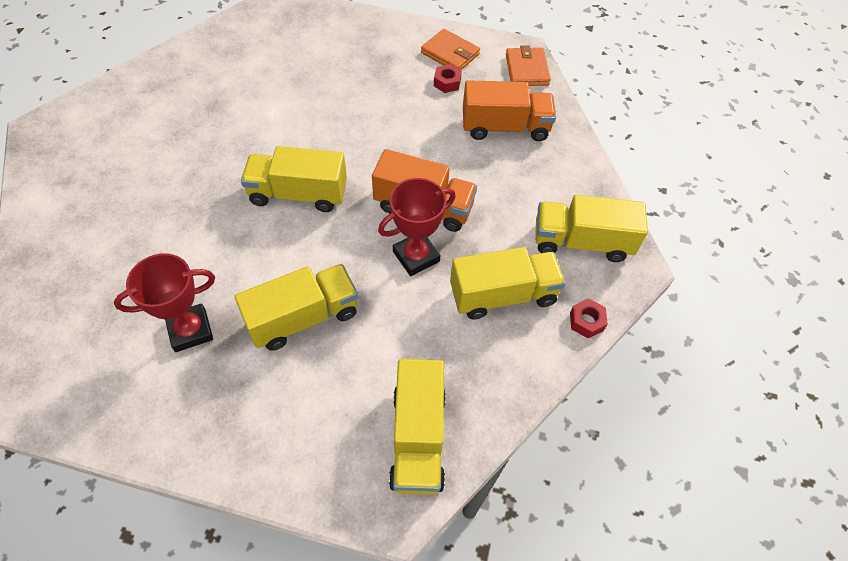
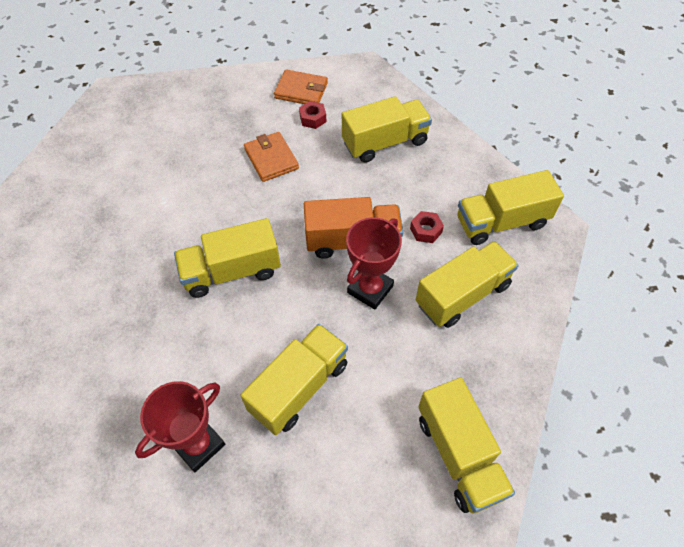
camera: 20 degrees left, 0 degrees up
orange truck [463,80,556,141] -> yellow truck [342,96,432,163]
orange wallet [506,45,551,86] -> orange wallet moved to [244,132,299,182]
red nut [570,298,608,338] -> red nut moved to [410,211,444,243]

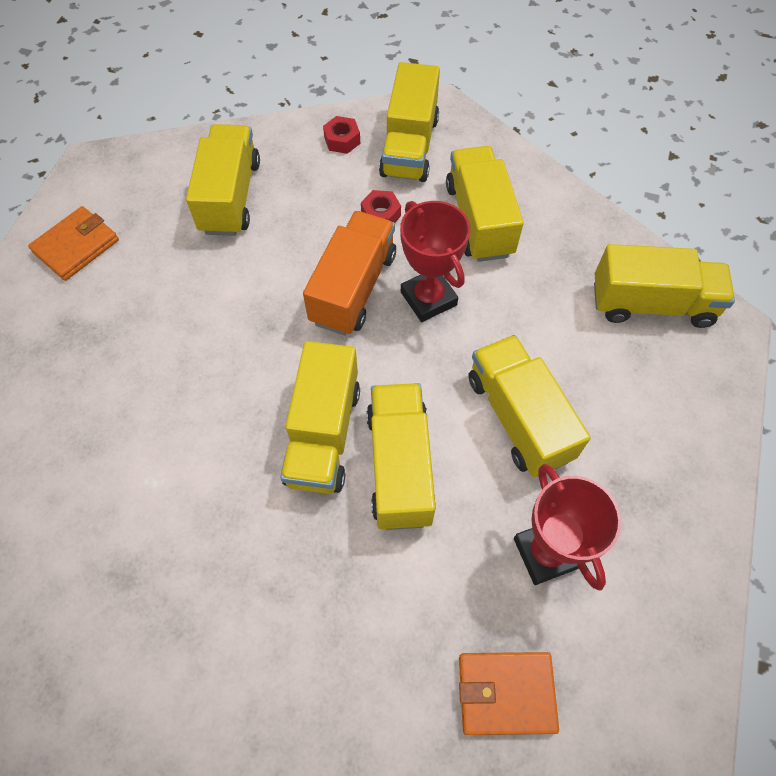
camera: 65 degrees left, 5 degrees up
orange wallet [244,132,299,182] -> orange wallet moved to [459,652,559,735]
red nut [299,101,326,129] -> red nut moved to [323,116,360,154]
none -> yellow truck [366,383,436,530]

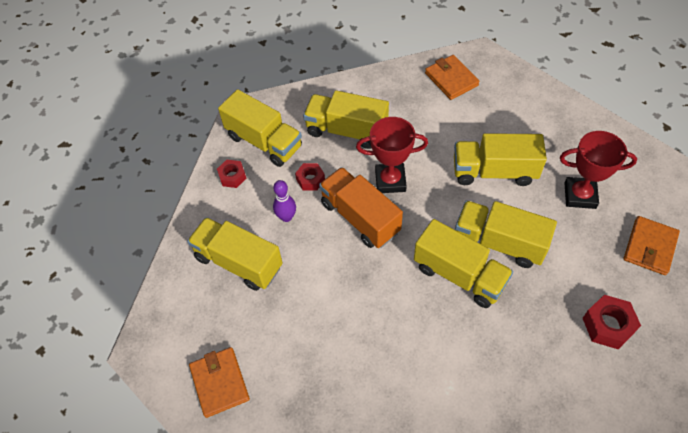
camera: 60 degrees left, 5 degrees down
yellow truck [594,244,735,328] -> orange wallet [425,55,479,100]
none -> purple bowling pin [273,180,296,222]
none -> red nut [582,295,641,349]

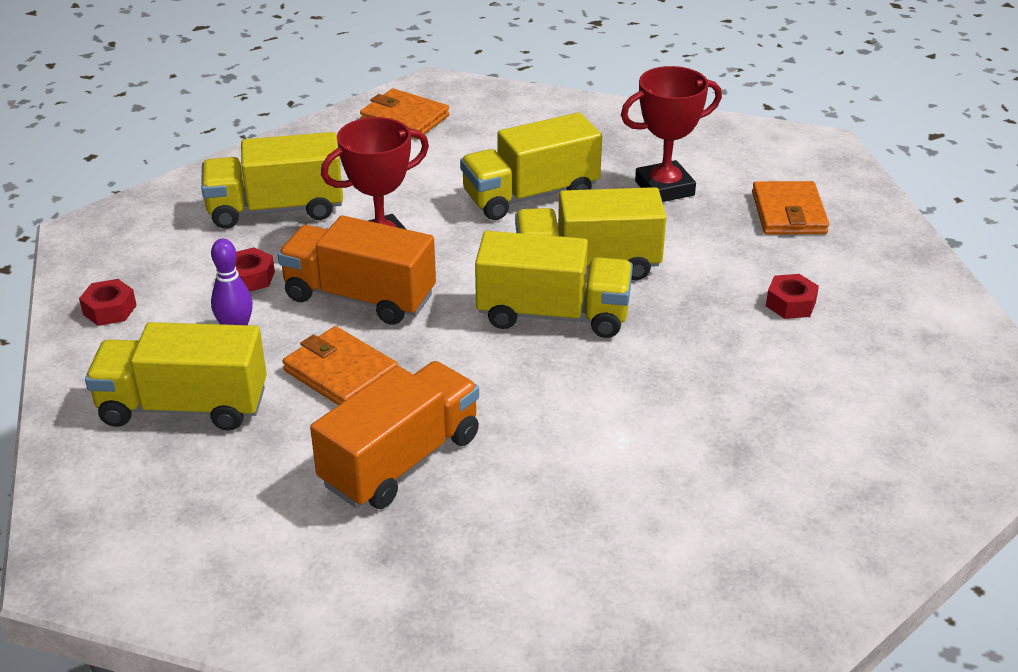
camera: 30 degrees left, 20 degrees down
orange wallet [189,347,250,418] -> orange wallet moved to [283,326,398,405]
yellow truck [218,89,302,167] -> none
red nut [582,295,641,349] -> red nut [766,274,819,319], size x0.66
none -> orange truck [310,361,479,509]

